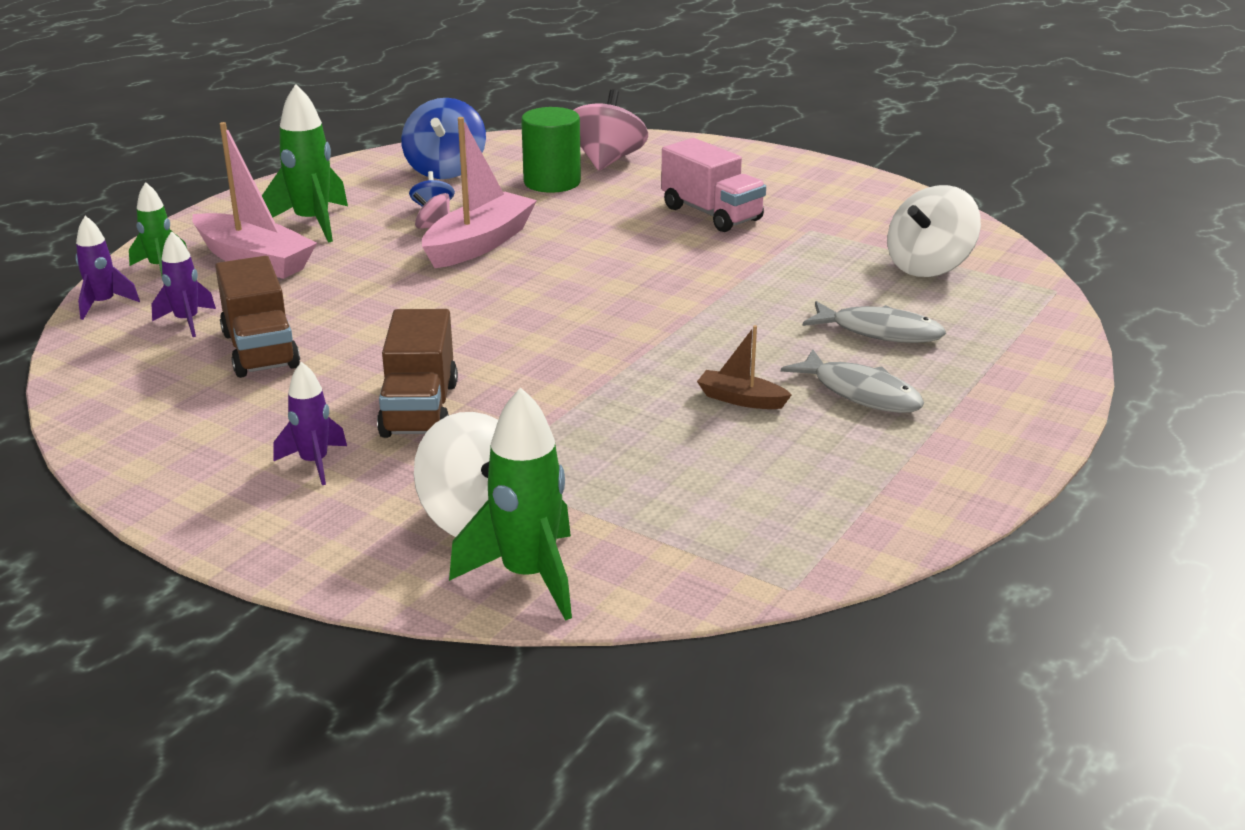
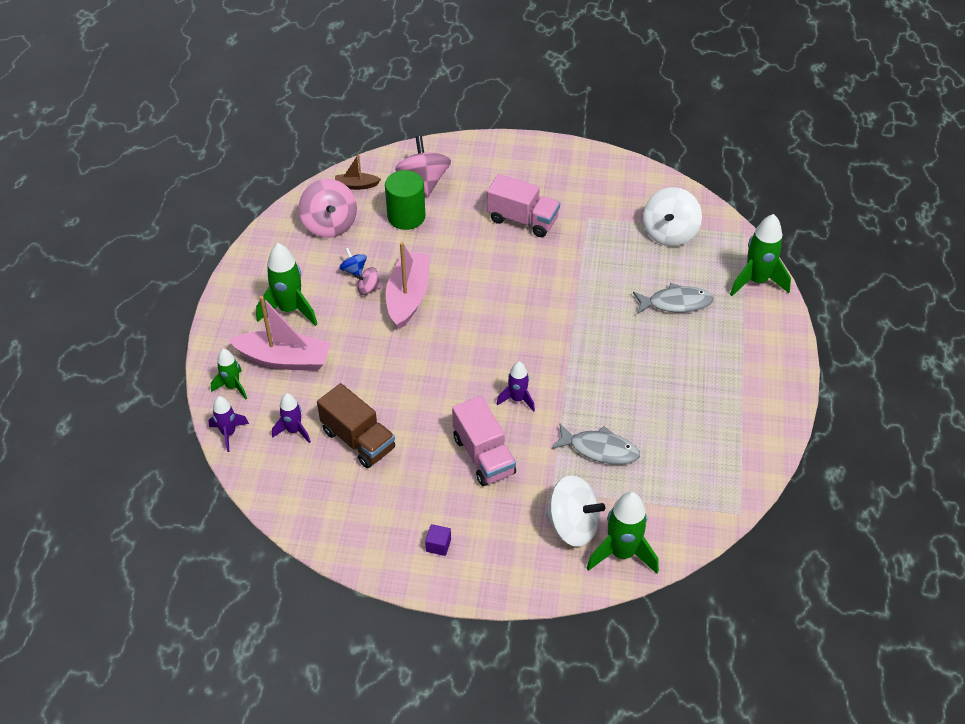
camera: 25 degrees left, 20 degrees up
purple rocket [273,362,347,485] -> purple rocket moved to [497,361,535,412]
brown truck [377,309,458,438] -> pink truck [452,396,516,486]
blue spinning top [401,98,486,179] -> pink spinning top [299,179,357,238]
brown boat [697,325,792,409] -> brown boat moved to [335,154,381,190]
grey fish [781,349,924,413] -> grey fish moved to [551,424,640,465]
none -> purple cube [425,524,451,556]
none -> green rocket [730,214,791,296]

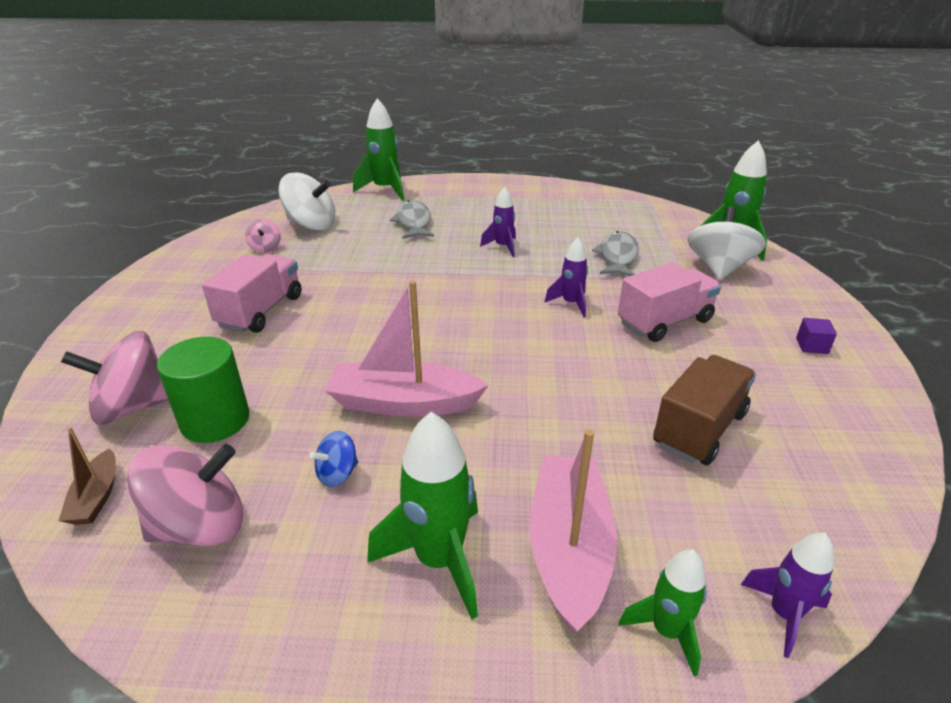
camera: 95 degrees left, 15 degrees down
purple rocket [272,393,311,443] -> purple rocket moved to [480,187,516,257]
pink spinning top [354,267,381,295] -> pink spinning top moved to [245,219,281,253]

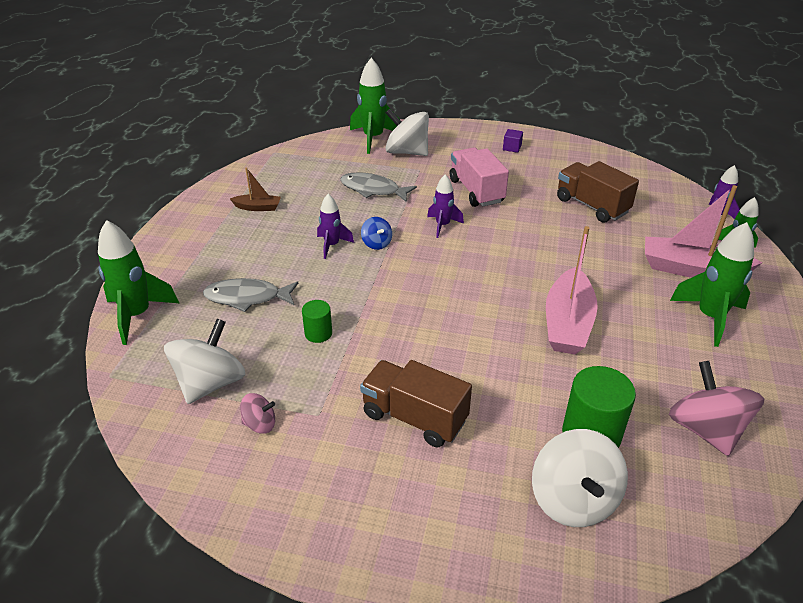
camera: 80 degrees left, 5 degrees up
brown boat [59,427,116,525] -> brown boat moved to [230,168,281,211]
pink spinning top [61,331,168,425] -> white spinning top [532,429,628,527]
pink truck [202,254,301,333] -> brown truck [360,360,472,447]
blue spinning top [310,431,358,488] -> blue spinning top moved to [361,217,392,250]
none -> green cylinder [302,300,332,343]

